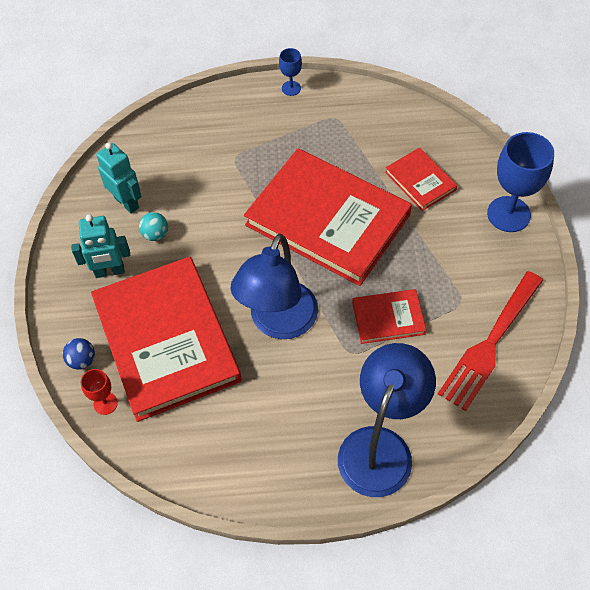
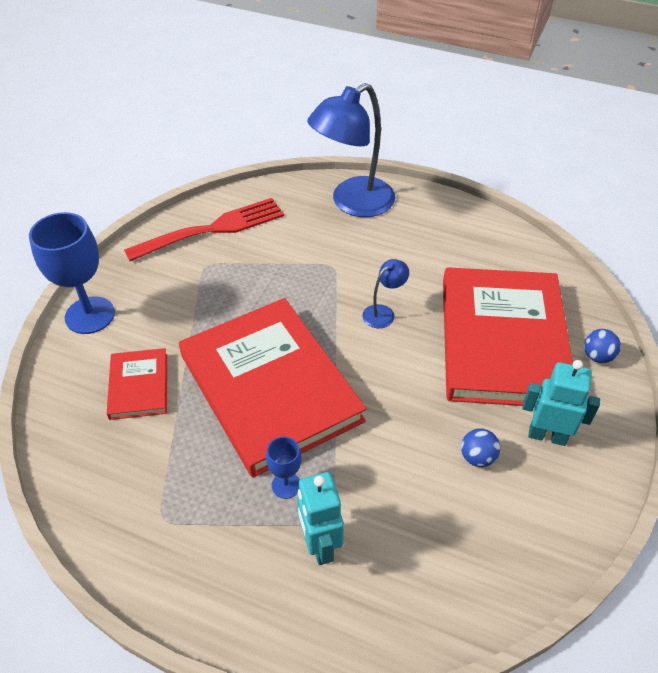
camera: 155 degrees left, 10 degrees down
red goblet [81,369,118,415] -> none
turquoise robot [96,142,142,214] -> turquoise robot moved to [297,472,344,565]
turquoise ball [139,212,168,241] -> blue ball [461,428,500,467]
blue lamp [231,233,318,339] -> blue lamp [362,259,409,328], size x0.44
blue goblet [279,48,302,96] -> blue goblet moved to [266,437,302,499]
red book [352,289,426,344] -> none

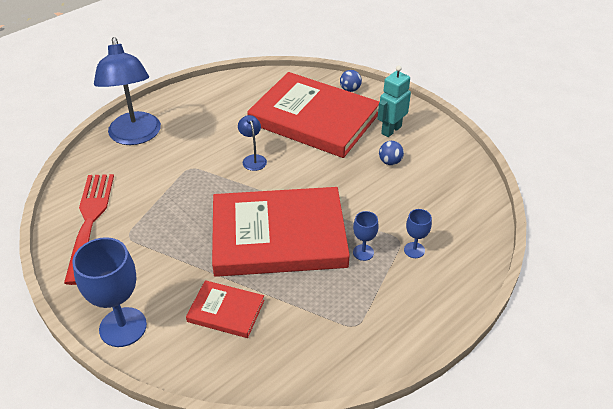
camera: 65 degrees left, 5 degrees down
turquoise robot [297,472,344,565] -> blue goblet [404,209,432,258]

